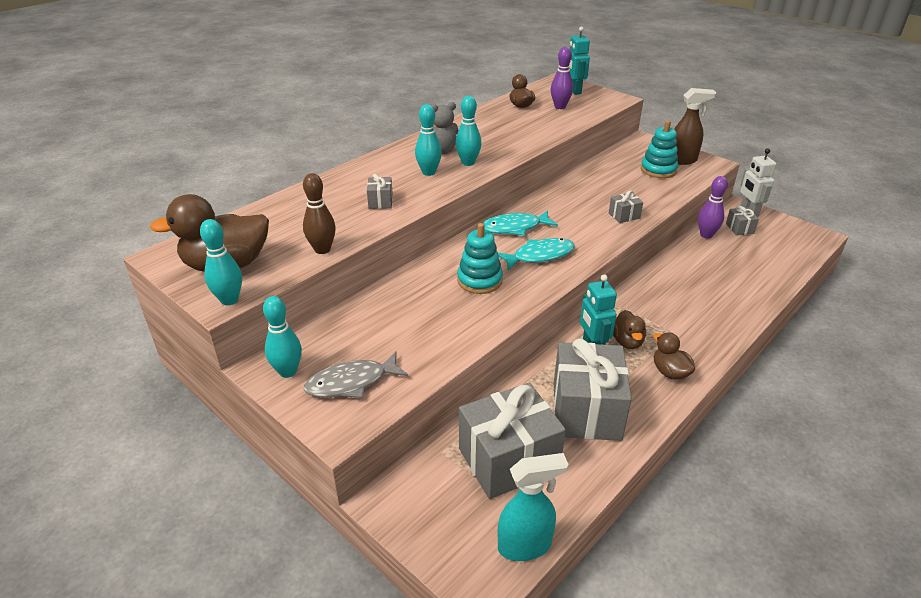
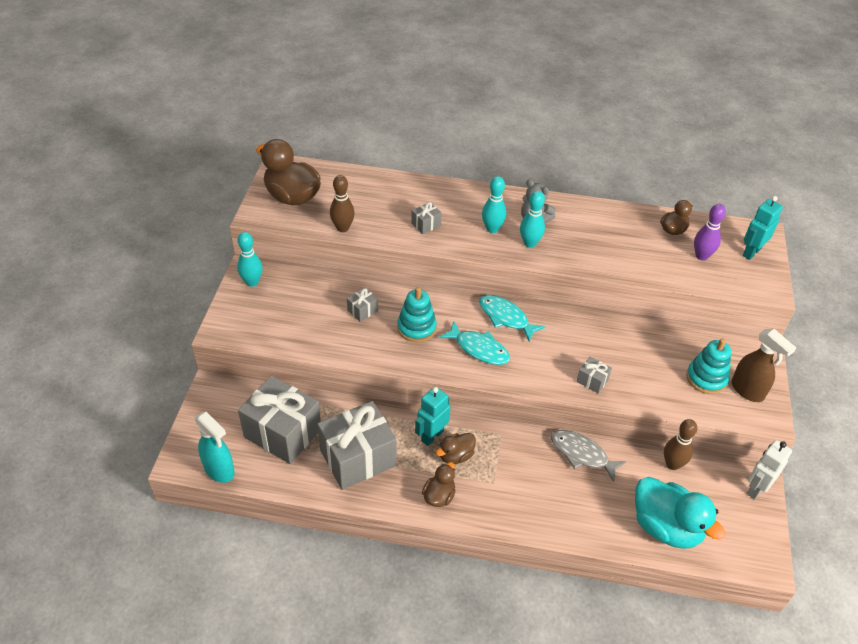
camera: 55 degrees right, 10 degrees up
turquoise bowling pin [200,219,242,305] -> none
grey fish [304,352,408,398] -> grey fish moved to [551,430,627,482]
purple bowling pin [698,176,728,239] -> brown bowling pin [664,419,697,470]
grey gift [726,206,759,236] -> grey gift moved to [347,288,378,322]
none -> turquoise duck [635,477,725,549]

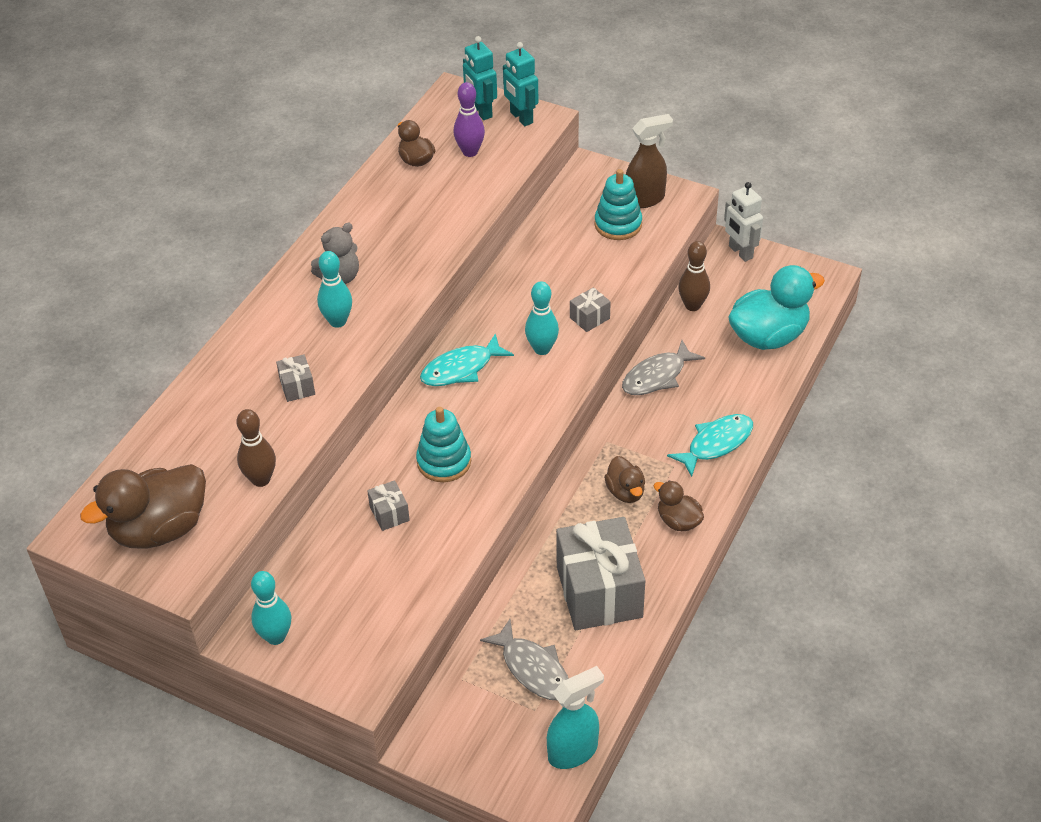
camera: 70 degrees left, 0 degrees up
grey gift [238,376,321,464] -> grey fish [480,619,569,700]
turquoise robot [415,387,450,446] -> turquoise robot moved to [503,42,538,126]
turquoise fish [439,321,510,365] -> turquoise fish moved to [667,414,753,477]
turquoise bowling pin [520,191,545,248] -> turquoise bowling pin moved to [525,281,559,355]

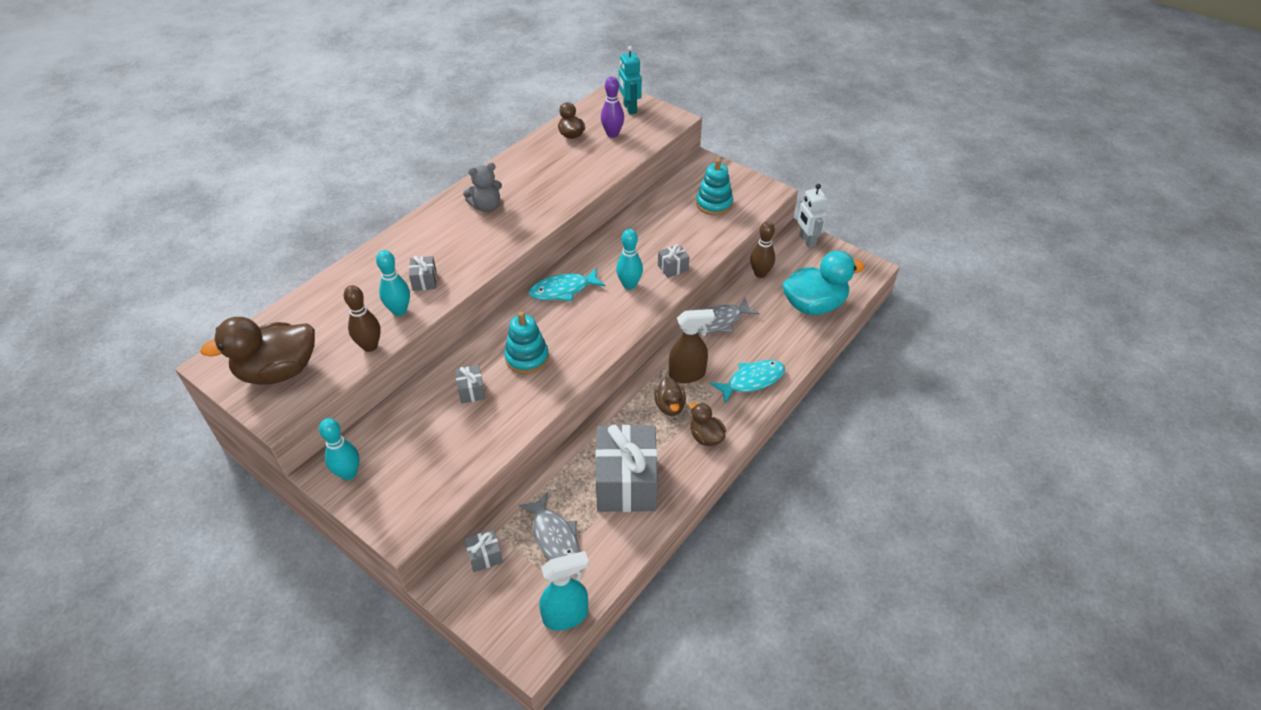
camera: 10 degrees right, 0 degrees up
turquoise bowling pin [317,251,352,328] -> turquoise bowling pin moved to [376,250,410,316]
turquoise robot [503,42,538,126] -> none
brown spray bottle [626,114,673,208] -> brown spray bottle moved to [669,309,715,383]
none -> grey gift [464,529,503,572]

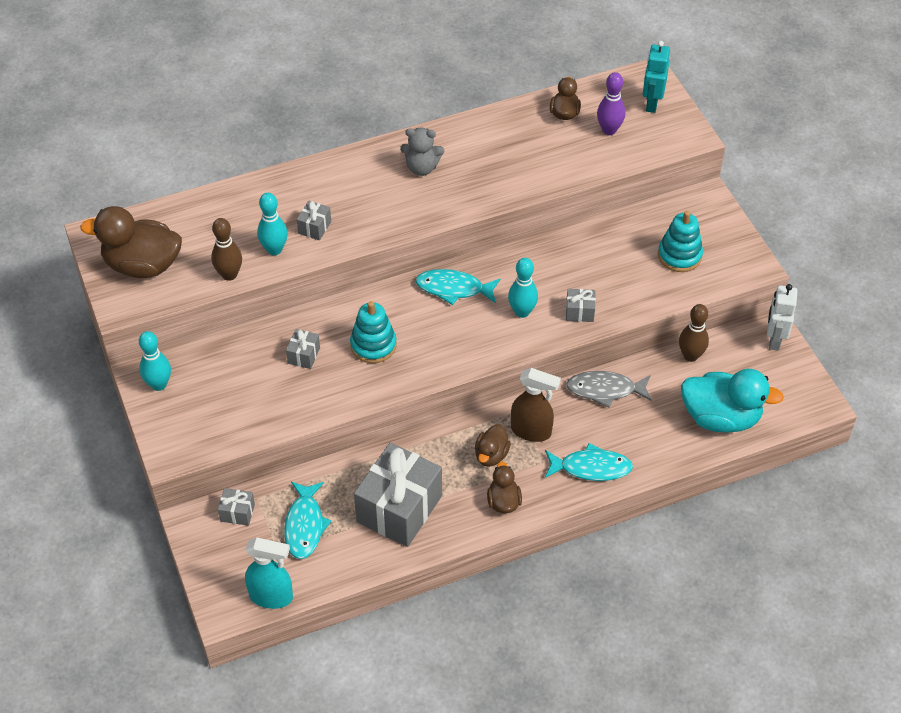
camera: 30 degrees right, 5 degrees up
grey fish [519,492,579,560] -> turquoise fish [284,482,331,559]

